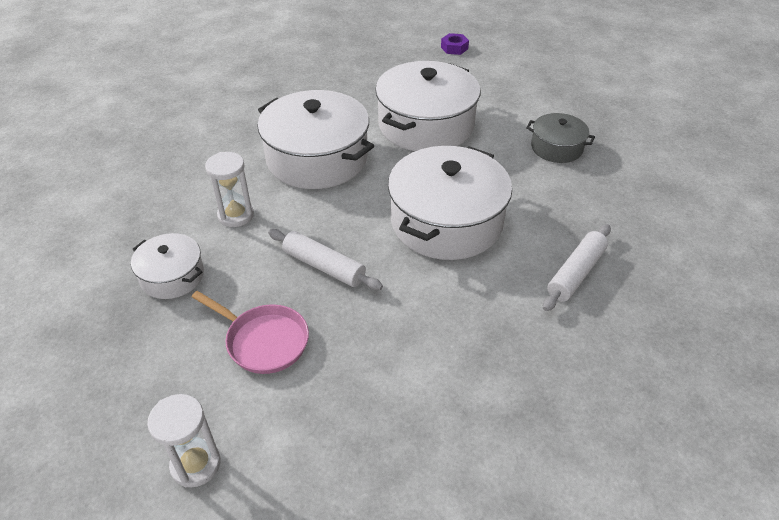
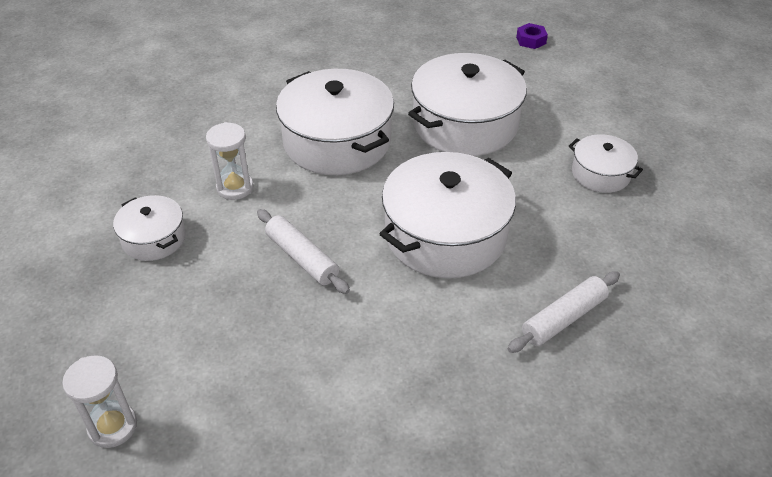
camera: 15 degrees right, 0 degrees up
pink pan [192,291,309,374] -> none
grey pot [526,113,595,163] -> white pot [569,134,643,193]

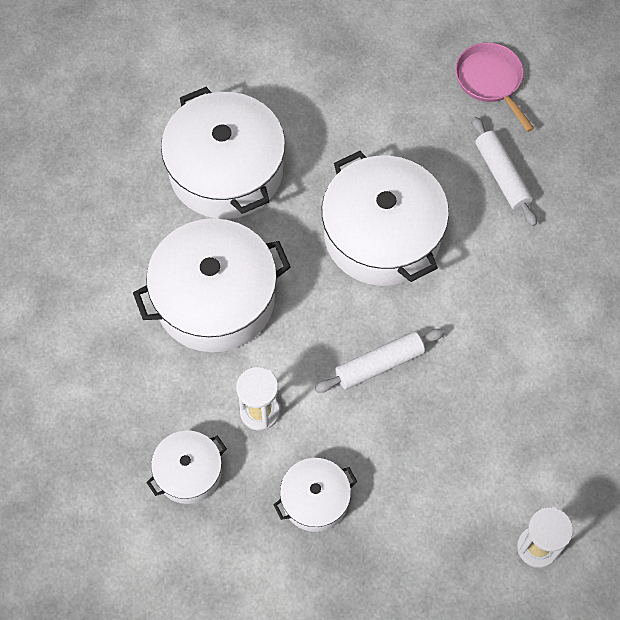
camera: 75 degrees left, 20 degrees up
purple nut [516,23,548,49] -> none
white pot [569,134,643,193] -> white pot moved to [146,431,227,504]
none -> pink pan [455,43,534,132]

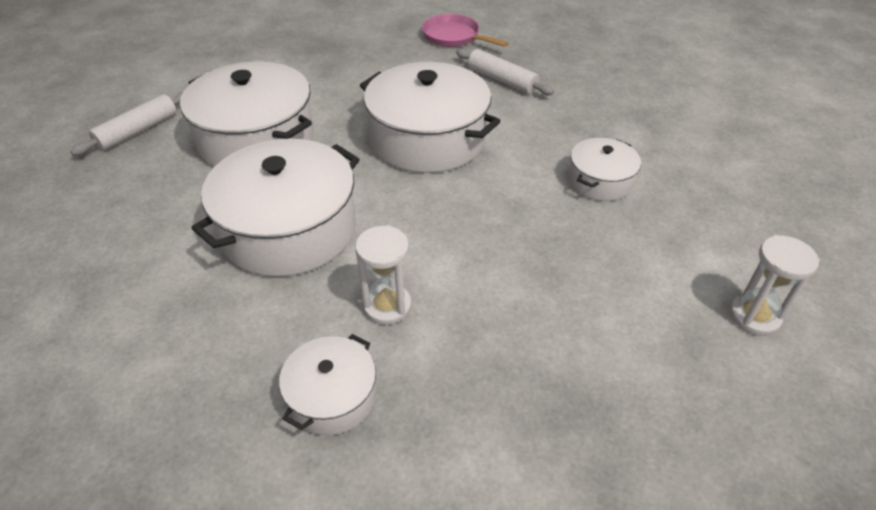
camera: 25 degrees left, 20 degrees down
white pot [273,458,357,532] -> white pot moved to [569,138,641,201]
white rolling pin [315,329,444,393] -> white rolling pin moved to [70,91,184,156]

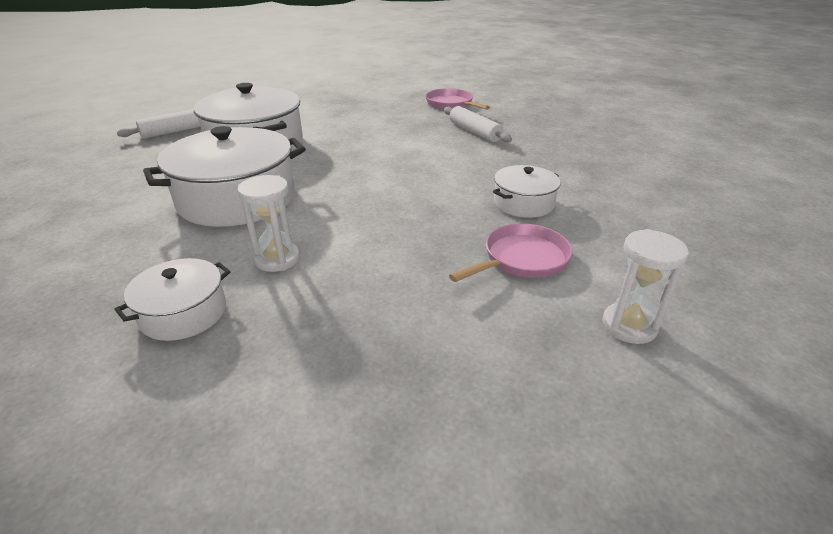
camera: 15 degrees right, 10 degrees down
white pot [360,62,500,173] -> none
none -> pink pan [449,223,573,282]

